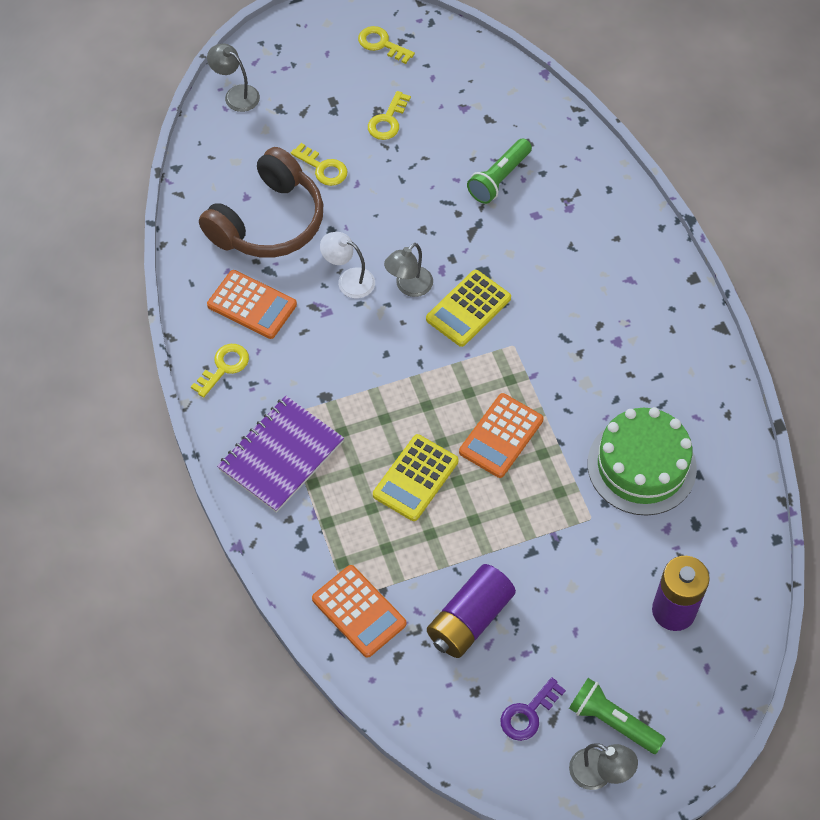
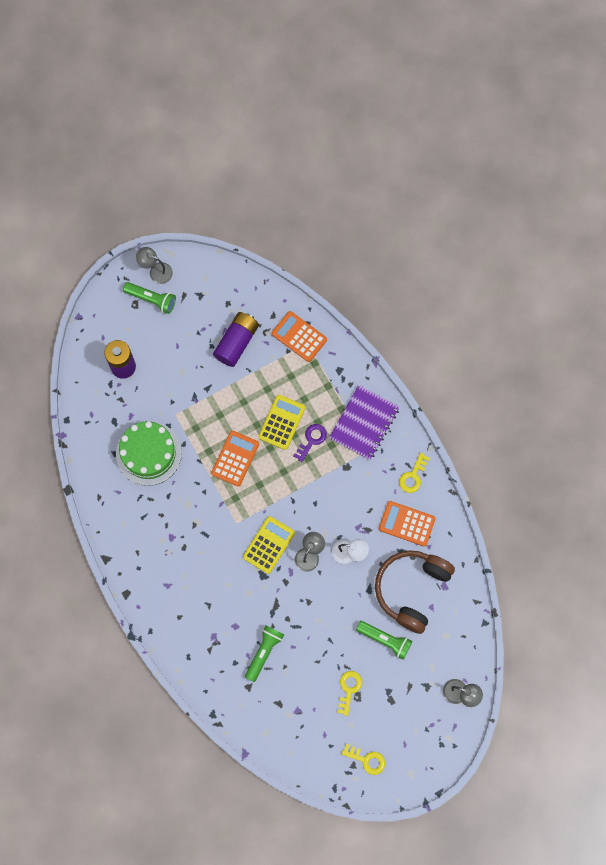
camera: 170 degrees right, 15 degrees up
yellow key [291,143,347,186] -> green flashlight [356,621,412,660]
purple key [501,677,566,741] -> purple key moved to [293,424,327,462]

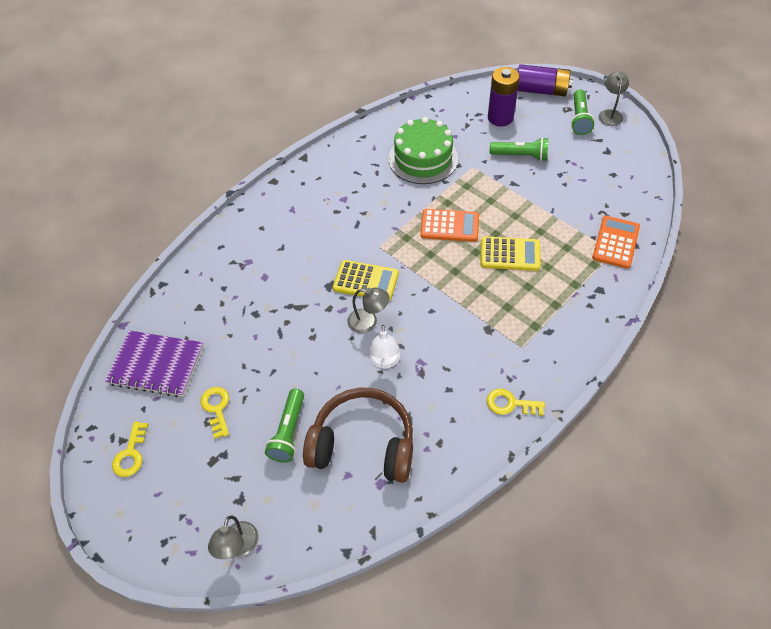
camera: 75 degrees right, 20 degrees down
purple battery [213,312,259,367] -> purple battery moved to [518,64,573,96]
green flashlight [245,625,284,682] -> green flashlight moved to [490,137,549,161]
purple key [293,424,327,462] -> none
purple notebook [329,385,400,460] -> purple notebook moved to [105,330,204,397]
yellow key [337,671,362,716] -> yellow key turned 105 degrees counterclockwise [200,387,229,439]
orange calculator [379,501,436,546] -> none

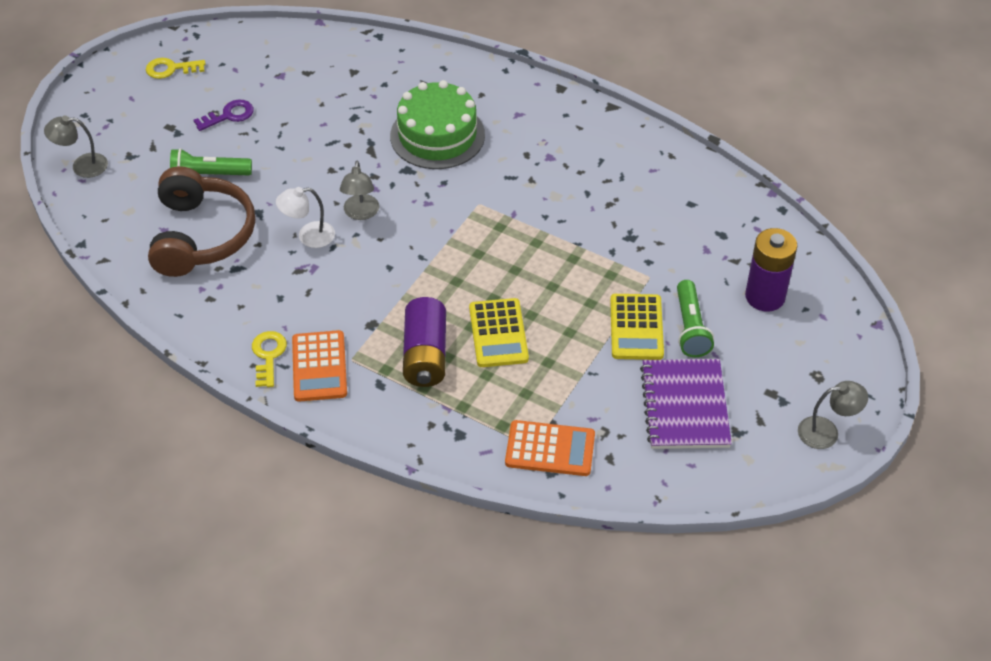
camera: 75 degrees right, 5 degrees down
purple notebook [105,330,204,397] -> purple notebook moved to [640,359,732,449]
yellow key [200,387,229,439] -> purple key [194,100,254,131]
yellow calculator [333,260,399,301] -> yellow calculator moved to [610,294,664,360]
green cake [389,117,458,184] -> green cake moved to [390,80,485,169]
orange calculator [420,209,479,242] -> orange calculator moved to [292,330,347,402]
purple battery [518,64,573,96] -> purple battery moved to [403,297,446,387]
green flashlight [571,89,595,135] -> none

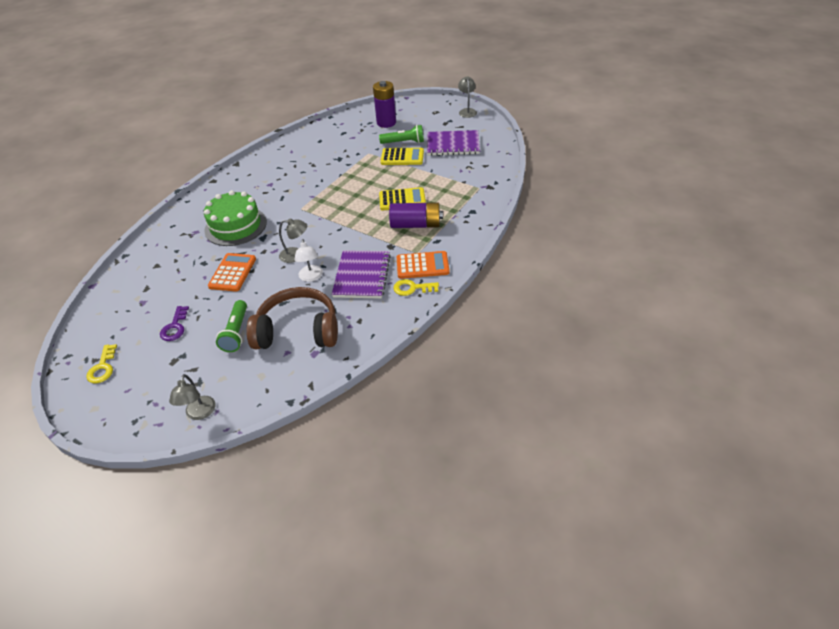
camera: 85 degrees left, 5 degrees down
purple key [194,100,254,131] -> purple key turned 150 degrees counterclockwise [160,306,189,341]
orange calculator [505,420,595,476] -> orange calculator moved to [208,253,256,292]
none -> purple notebook [332,250,391,299]

